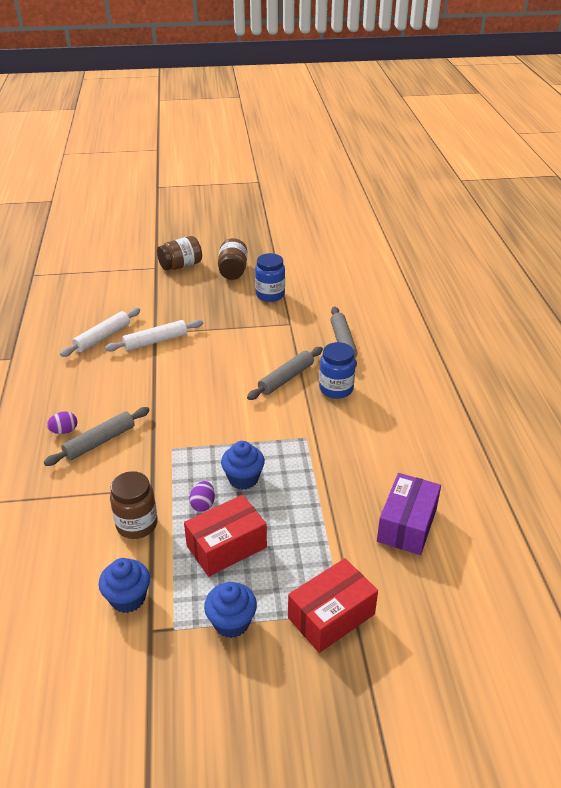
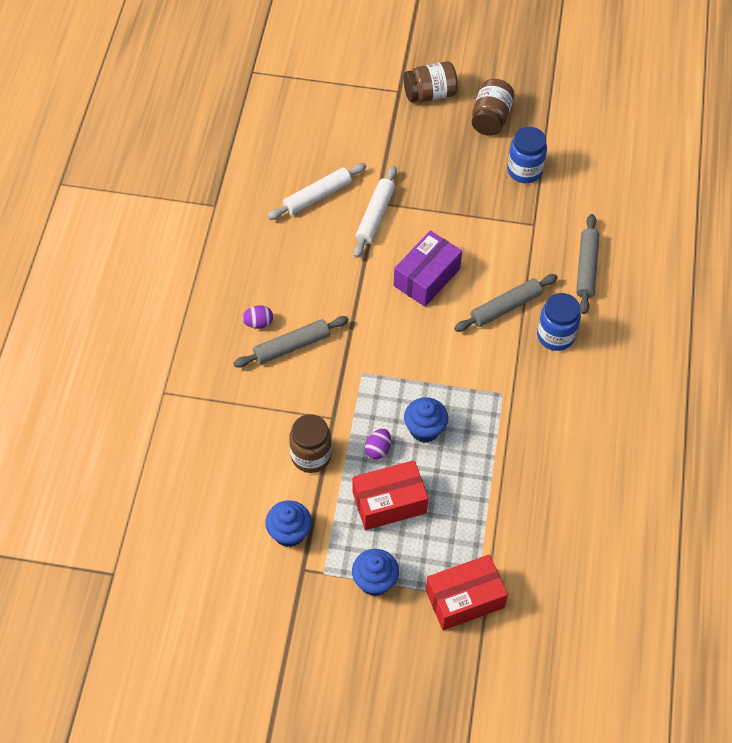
camera: 15 degrees right, 20 degrees up
white rolling pin [105,320,203,352] -> white rolling pin turned 60 degrees counterclockwise [354,166,397,258]
purple box [377,473,441,555] -> purple box moved to [394,231,462,307]

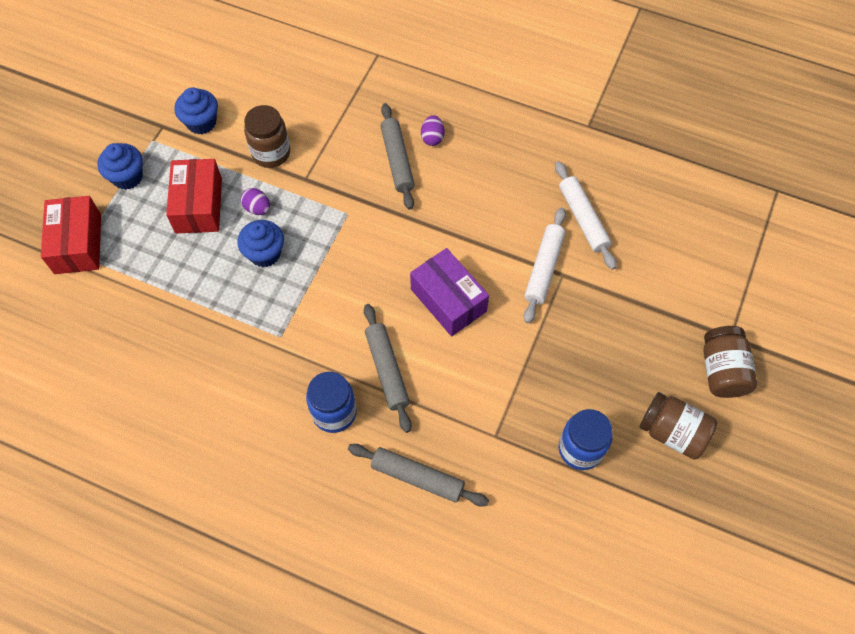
camera: 105 degrees right, 5 degrees up
white rolling pin [354,166,397,258] -> white rolling pin turned 75 degrees clockwise [524,207,566,324]

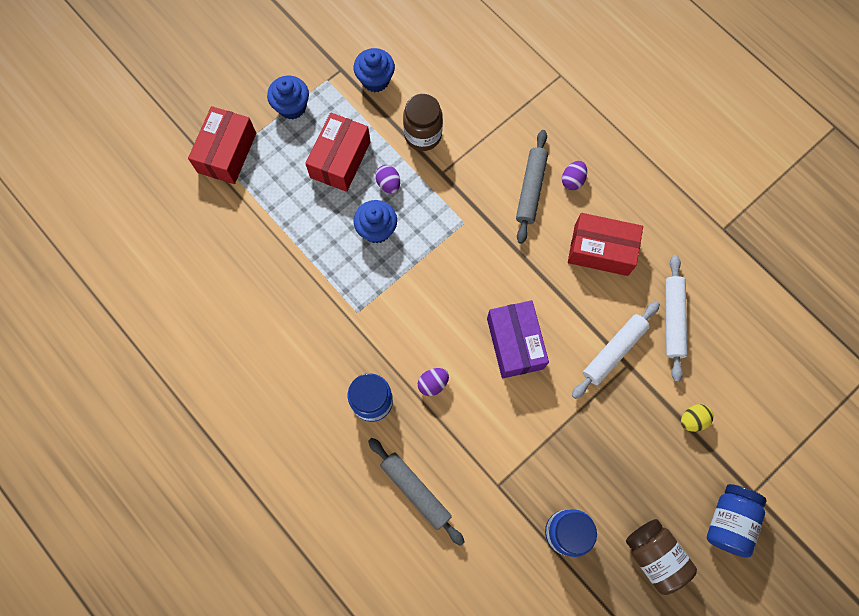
camera: 25 degrees right, 10 degrees up
grey rolling pin [364,304,412,433] -> purple egg [418,368,449,396]
brown jar [703,326,757,398] -> blue jar [707,484,767,558]
none -> red box [568,213,643,276]
none -> yellow egg [681,404,714,432]

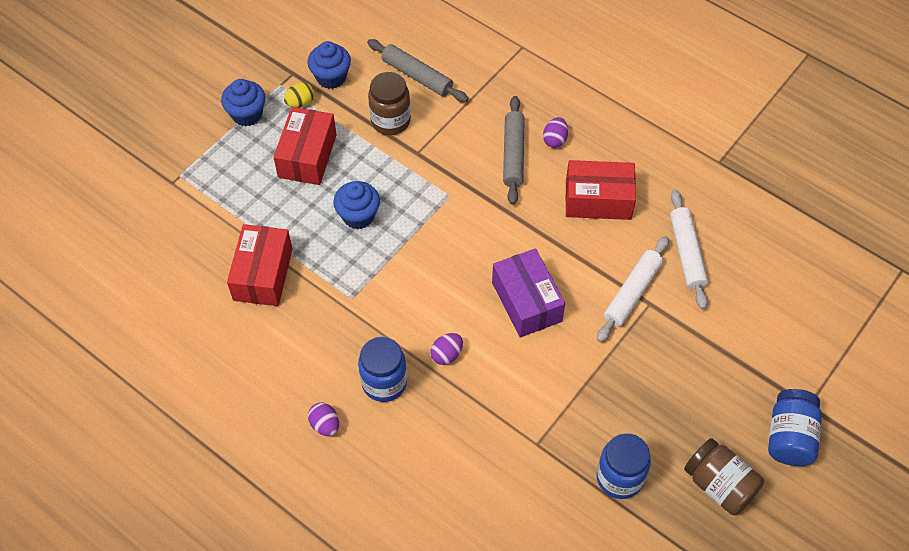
camera: 10 degrees left, 15 degrees down
red box [188,106,256,184] -> red box moved to [227,224,293,306]
grey rolling pin [368,438,465,546] -> grey rolling pin moved to [367,39,469,102]
purple egg [375,165,400,194] -> purple egg moved to [308,403,339,436]
yellow egg [681,404,714,432] -> yellow egg moved to [284,82,314,108]

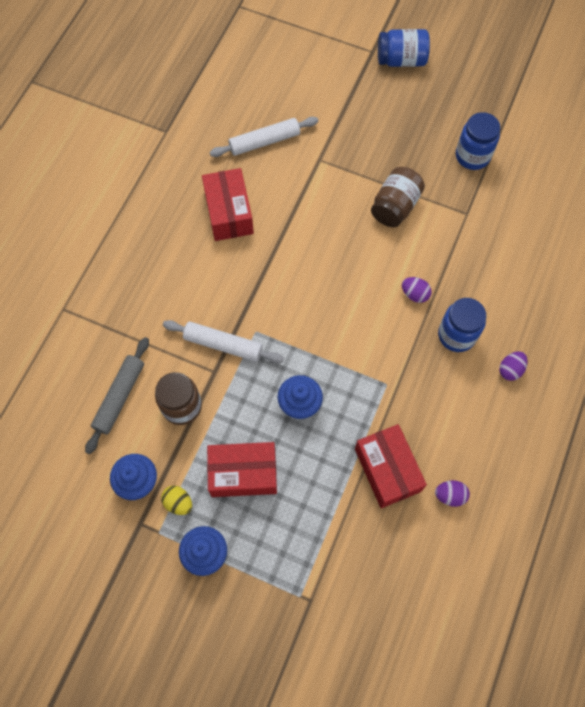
camera: 105 degrees left, 10 degrees up
red box [227,224,293,306] -> red box turned 75 degrees clockwise [355,424,427,508]
purple box [492,248,565,337] -> none
grey rolling pin [503,96,525,205] -> none
purple egg [543,117,568,148] -> purple egg moved to [435,480,470,507]
white rolling pin [597,236,669,342] -> white rolling pin moved to [163,320,284,363]
brown jar [684,438,764,515] -> brown jar moved to [371,167,425,227]

